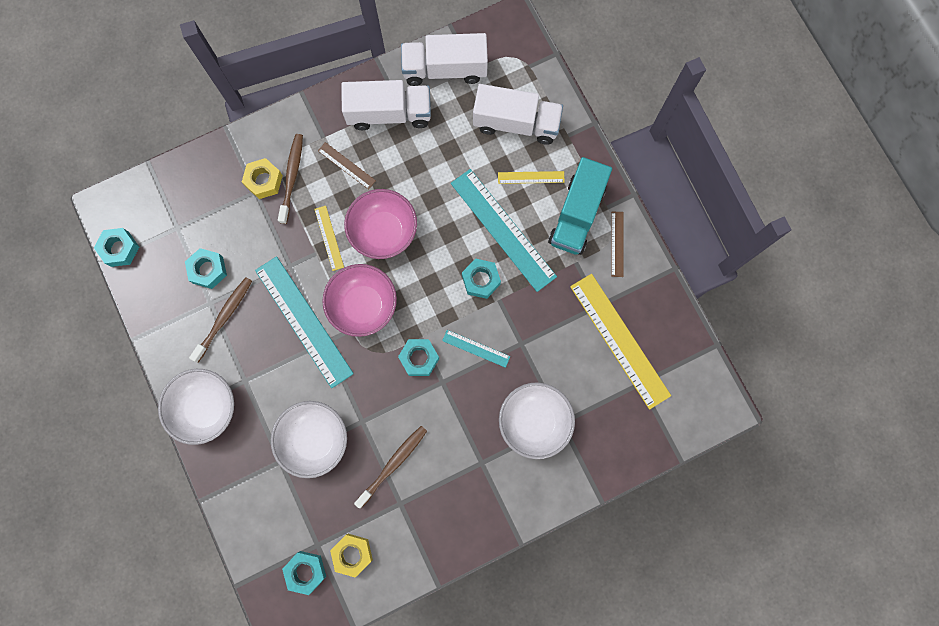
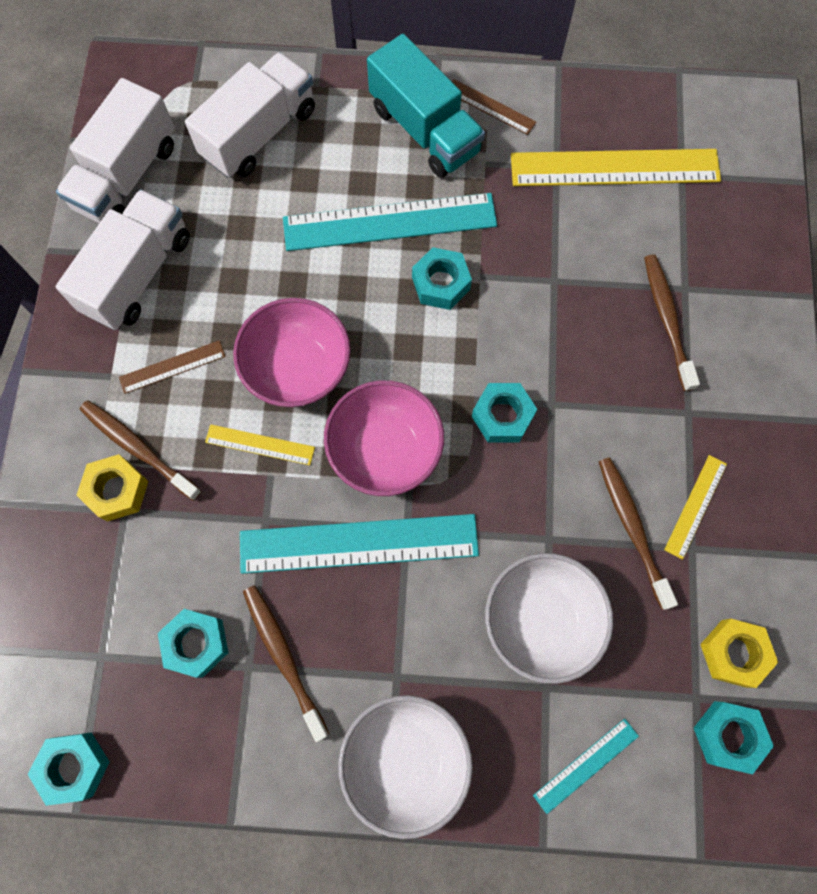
camera: 60 degrees left, 5 degrees down
turquoise ruler [442,330,510,368] -> turquoise ruler moved to [533,718,639,814]
yellow ruler [498,171,565,184] -> yellow ruler moved to [664,455,727,560]
white bowl [499,382,575,459] -> brown toothbrush [644,254,700,391]

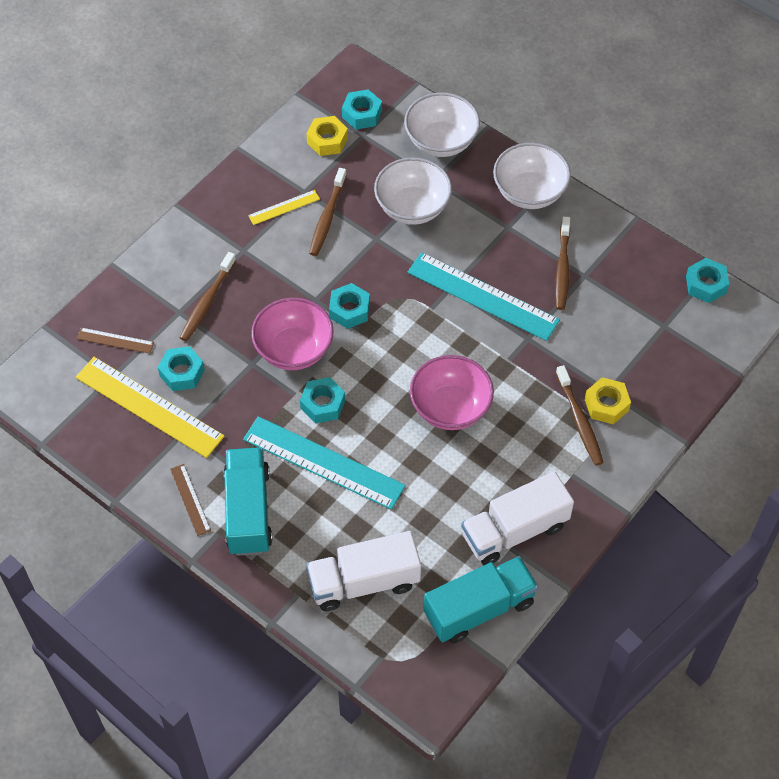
camera: 145 degrees left, 15 degrees down
white truck [56,78,175,223] -> turquoise truck [424,556,538,644]
brown ruler [119,340,226,394] -> brown ruler moved to [77,328,154,354]
turquoise nut [158,609,229,678] -> turquoise nut moved to [158,346,205,391]
yellow ruler [205,424,315,465] -> none
pink bowl [324,380,444,496] -> pink bowl moved to [251,298,334,370]
turquoise ruler [533,718,639,814] -> white bowl [404,92,480,157]

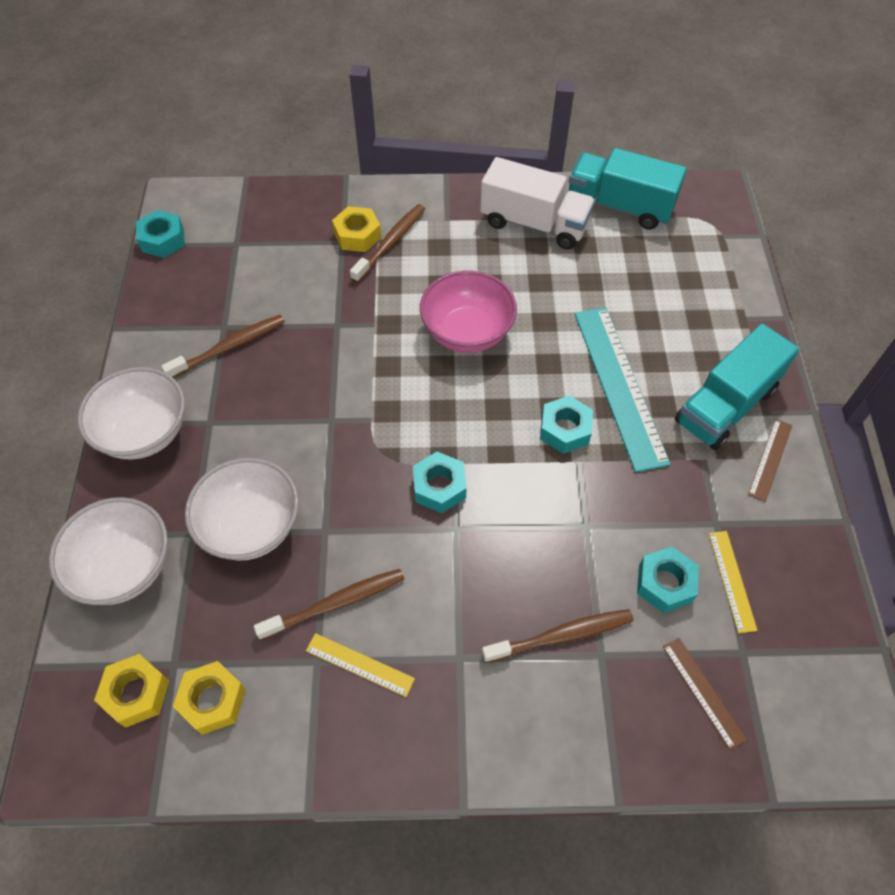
camera: 130 degrees left, 0 degrees up
yellow ruler [76,357,225,458] -> yellow ruler [709,531,758,633], size x0.47
pink bowl [251,298,334,370] -> none
white truck [306,531,421,611] -> none
turquoise nut [342,89,382,130] -> yellow nut [94,654,169,727]
turquoise ruler [407,252,560,341] -> none

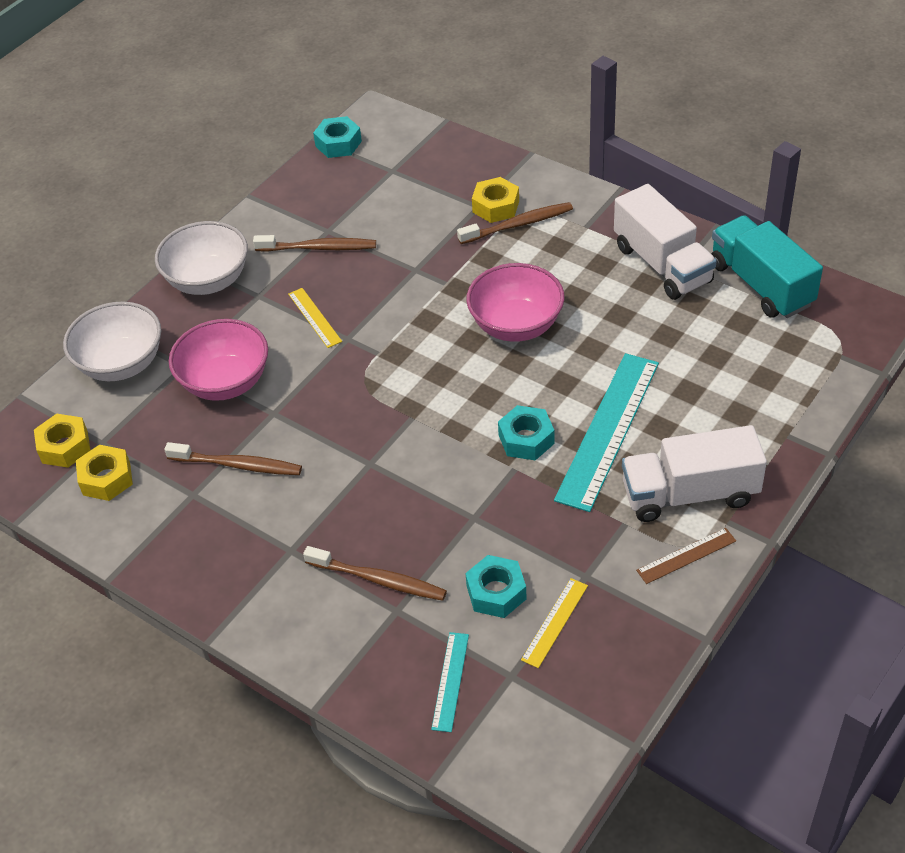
camera: 40 degrees right, 10 degrees down
white bowl [185,458,299,561] -> pink bowl [169,319,268,401]
yellow ruler [306,633,415,697] -> yellow ruler moved to [288,288,342,348]
turquoise nut [413,452,467,513] -> none
brown ruler [663,638,747,750] -> turquoise ruler [431,632,469,732]
turquoise truck [675,323,799,450] -> white truck [622,425,767,522]

